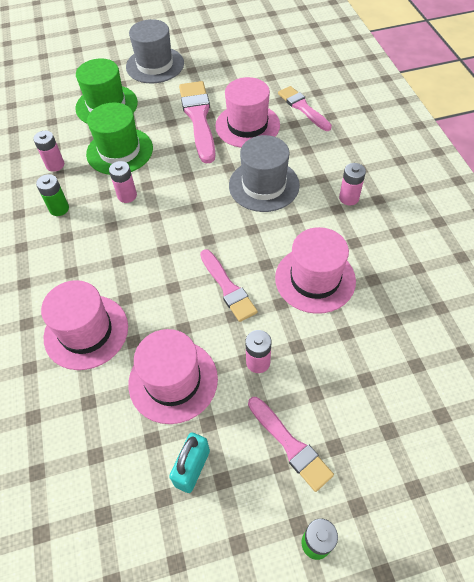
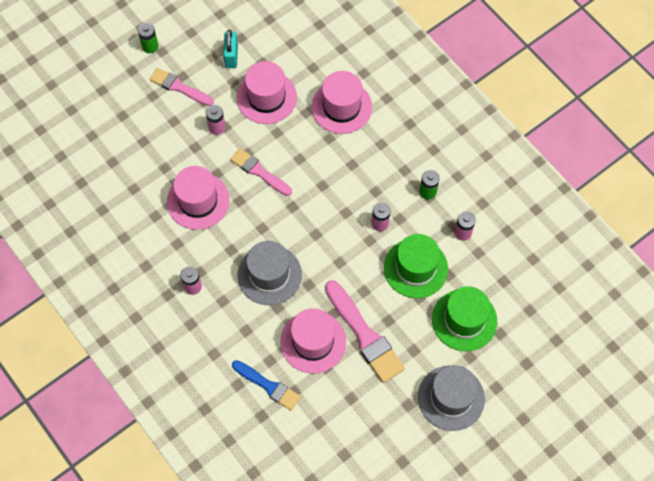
camera: 155 degrees right, 10 degrees up
pink brush [278,86,332,131] -> blue brush [232,360,301,411]

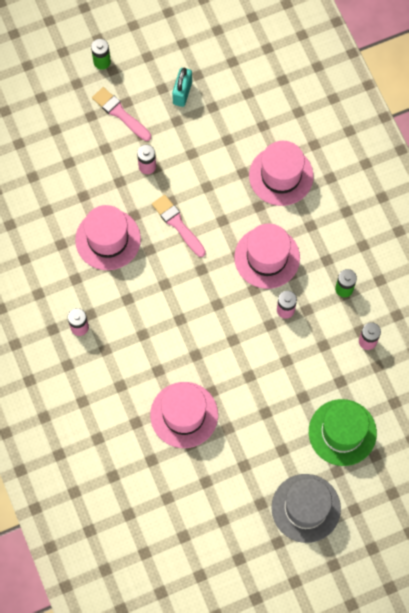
camera: 15 degrees right, 5 degrees up
blue brush [232,360,301,411] -> none
pink hat [236,61,297,124] -> pink hat moved to [234,223,300,289]
grey hat [238,241,302,305] -> none
pink brush [325,280,405,383] -> none
green hat [384,234,448,298] -> none

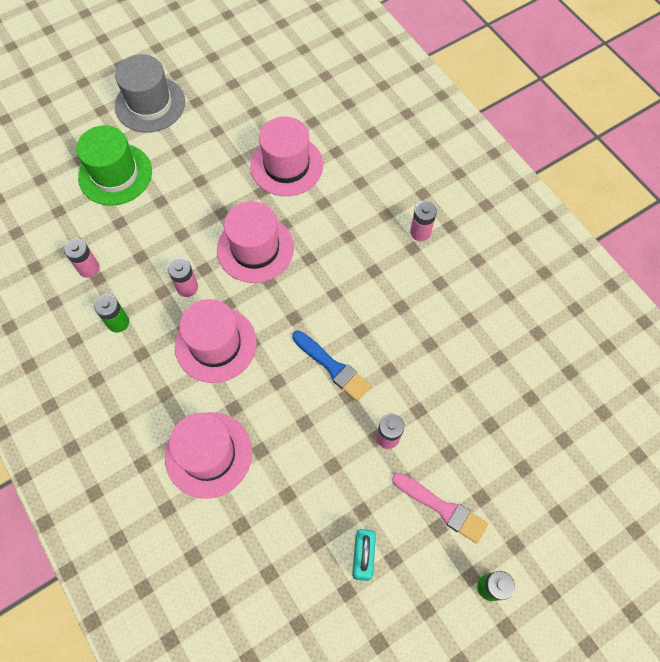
camera: 170 degrees right, 5 degrees down
pink hat [75,205,141,270] -> pink hat moved to [217,201,294,283]
pink brush [152,195,206,257] -> blue brush [292,331,371,401]

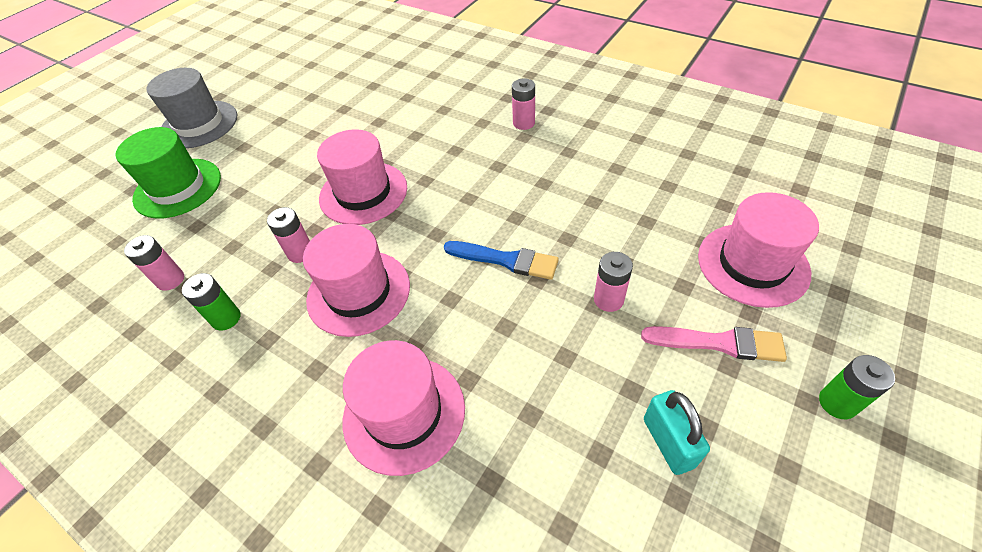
camera: 20 degrees left, 15 degrees down
pink hat [250,117,323,196] -> pink hat moved to [698,192,819,308]

